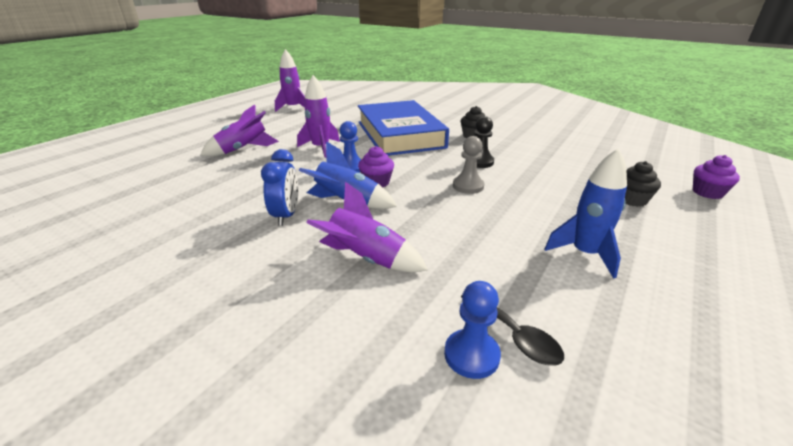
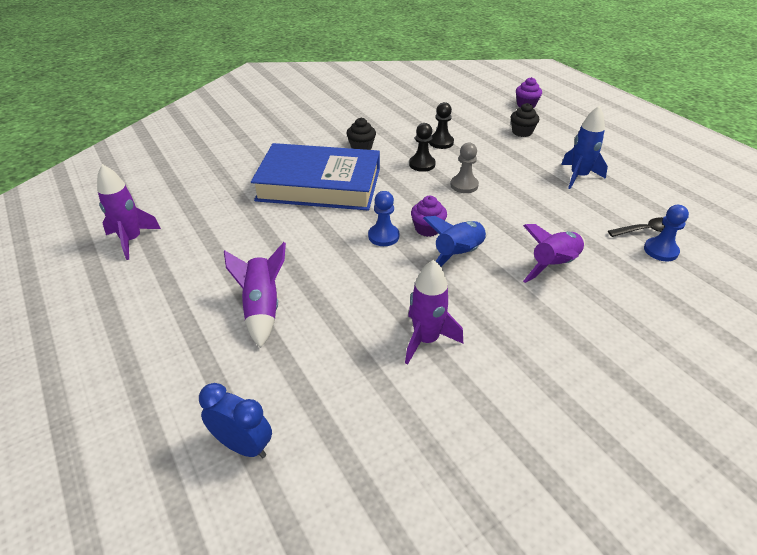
camera: 65 degrees left, 10 degrees up
blue clock [261,149,298,226] -> blue clock moved to [199,383,272,458]
purple rocket [297,75,340,158] -> purple rocket moved to [405,260,463,365]
none -> black pawn [429,102,454,149]

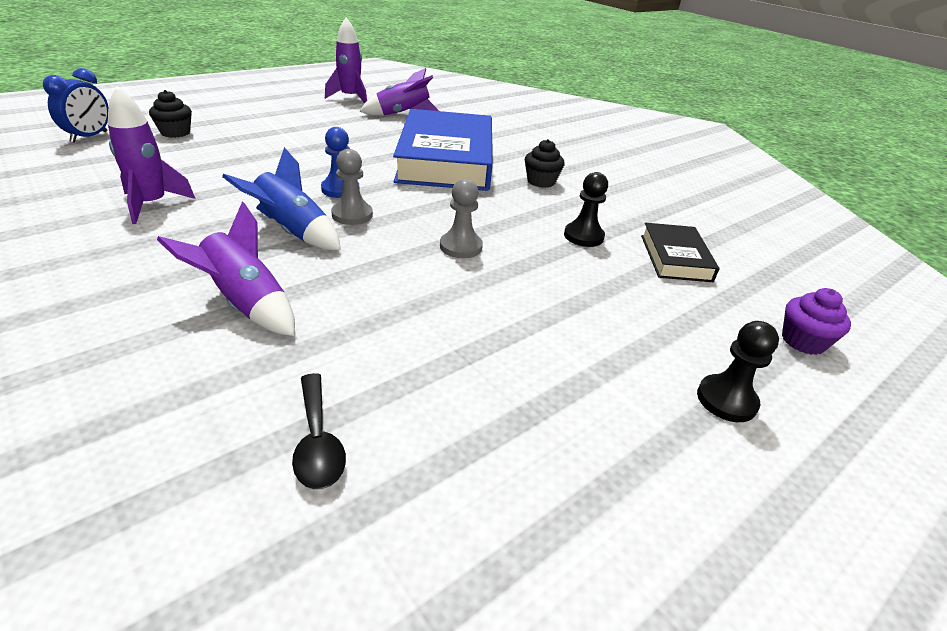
camera: 80 degrees right, 5 degrees down
purple rocket [224,242,286,348] -> purple rocket moved to [360,68,439,115]
black pawn [409,123,436,172] -> black pawn moved to [697,321,779,422]
purple cupcake [411,196,447,237] -> grey pawn [331,149,373,225]
black cupcake [511,103,539,137] -> black cupcake moved to [149,90,192,138]
blue rocket [561,106,608,189] -> none
blue pawn [644,205,689,261] -> none
none -> black book [641,223,719,282]

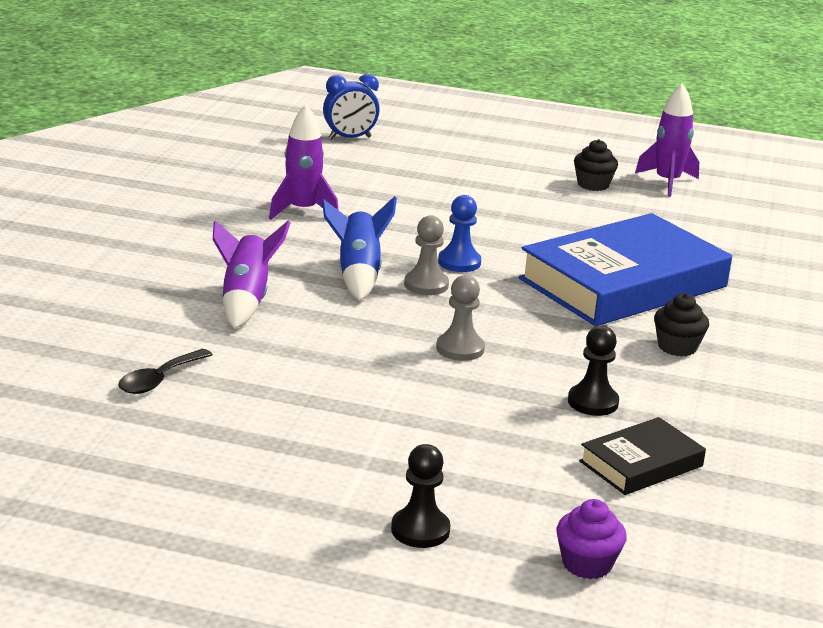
camera: 55 degrees right, 10 degrees down
black cupcake [149,90,192,138] -> black cupcake moved to [574,139,618,191]
purple rocket [360,68,439,115] -> none

